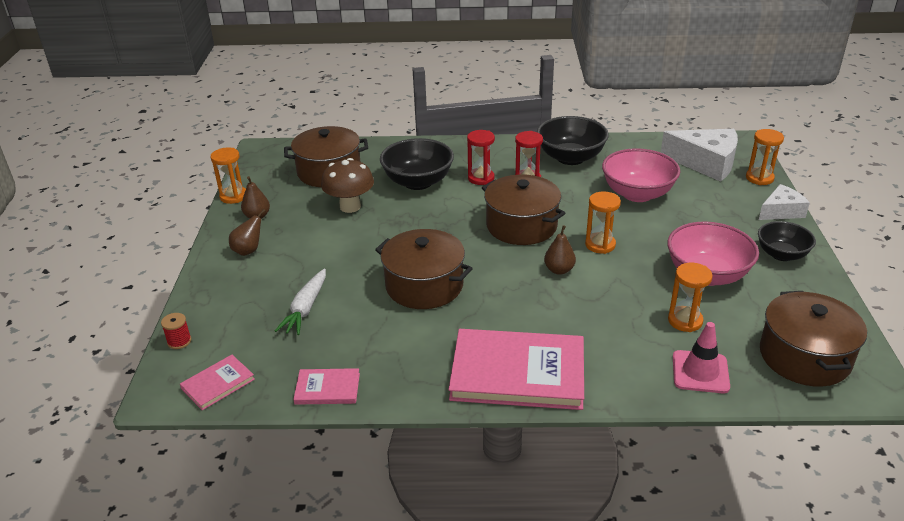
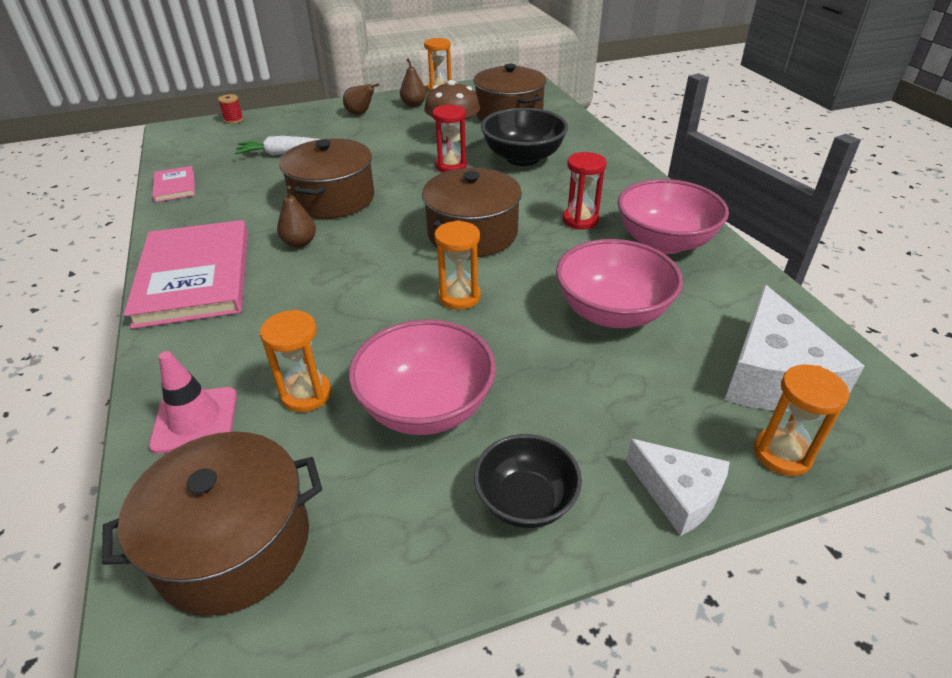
camera: 70 degrees right, 5 degrees up
pink book [180,355,255,410] -> none
red hourglass [467,130,495,185] -> red hourglass moved to [432,104,467,172]
black bowl [537,116,609,165] -> pink bowl [618,179,729,254]
brown pear [544,225,576,275] -> brown pear moved to [277,186,316,248]

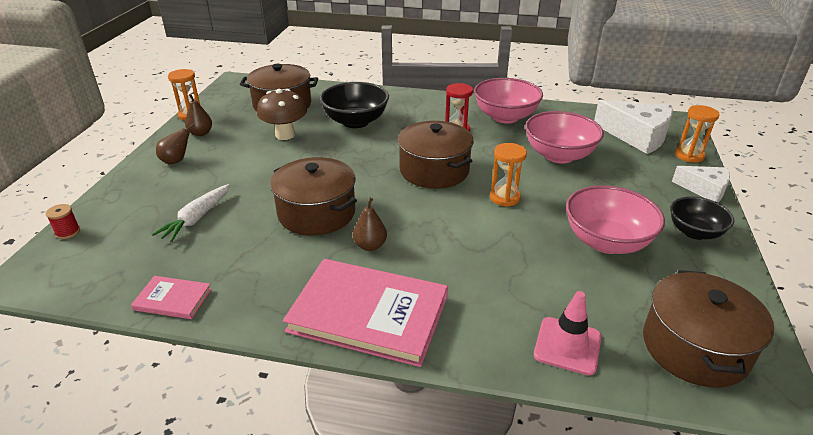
camera: 60 degrees left, 5 degrees down
orange hourglass [260,310,331,412] -> none
red hourglass [432,104,467,172] -> none
white cheese [626,439,730,536] -> white cheese turned 45 degrees clockwise [672,166,730,203]

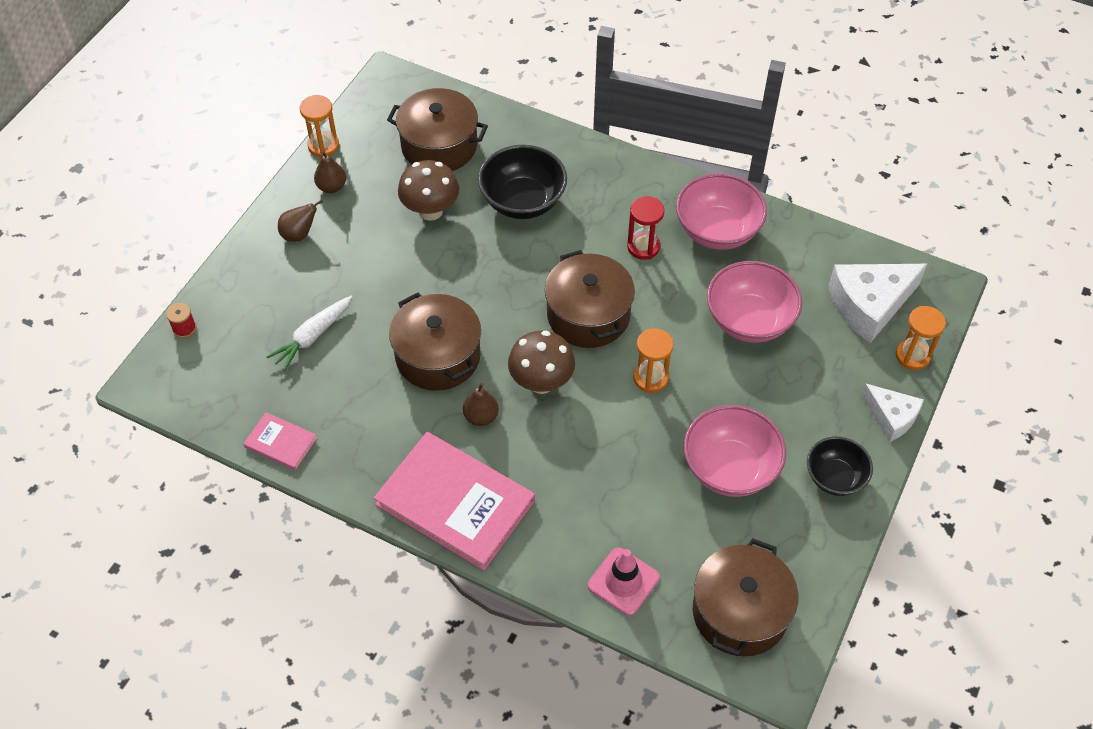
camera: 15 degrees right, 20 degrees up
white cheese [594,100,673,154] -> white cheese turned 105 degrees clockwise [828,264,927,343]
none -> brown mushroom [508,331,575,394]

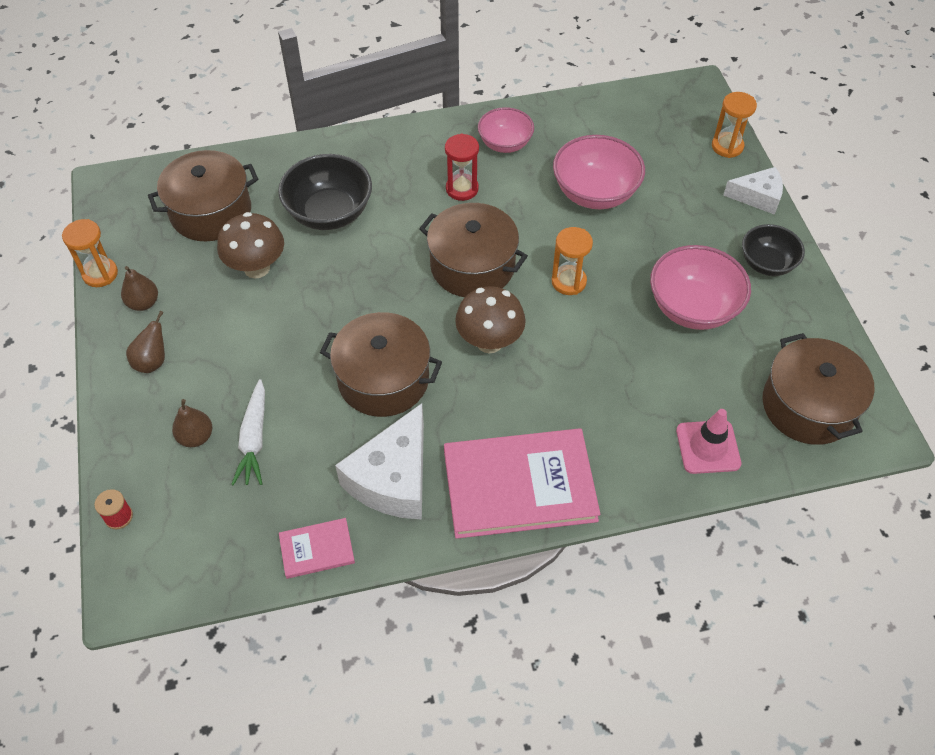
camera: 40 degrees left, 0 degrees up
brown pear [463,383,499,426] -> brown pear moved to [172,399,212,447]
pink bowl [676,173,767,250] -> pink bowl [478,107,534,153], size x0.65
white cheese [828,264,927,343] -> white cheese moved to [335,403,424,519]

